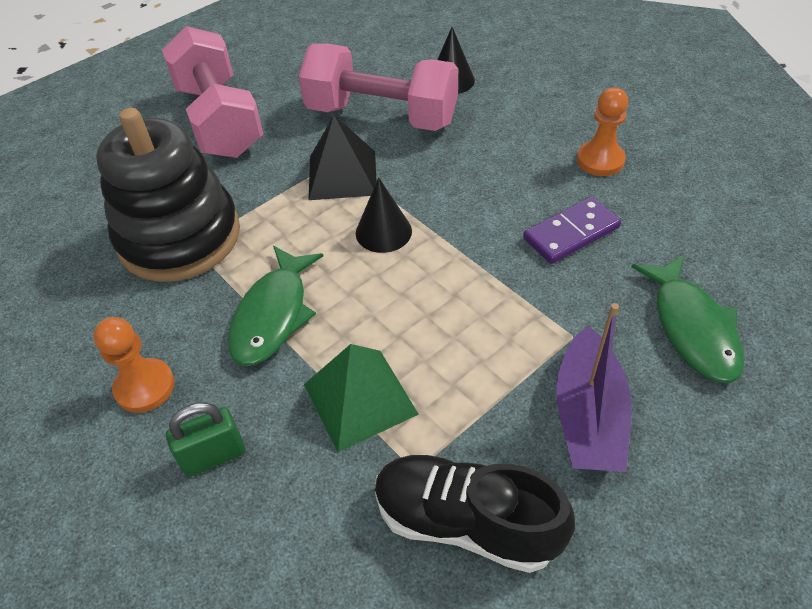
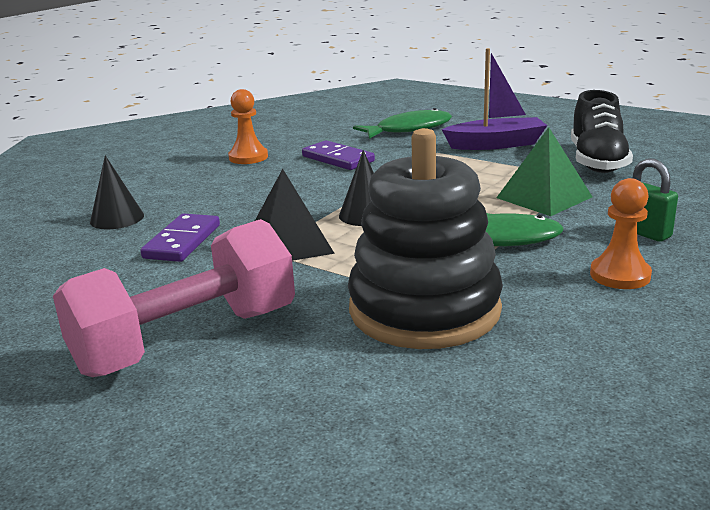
camera: 105 degrees left, 25 degrees down
pink dumbbell [299,44,458,131] -> purple domino [140,213,220,262]

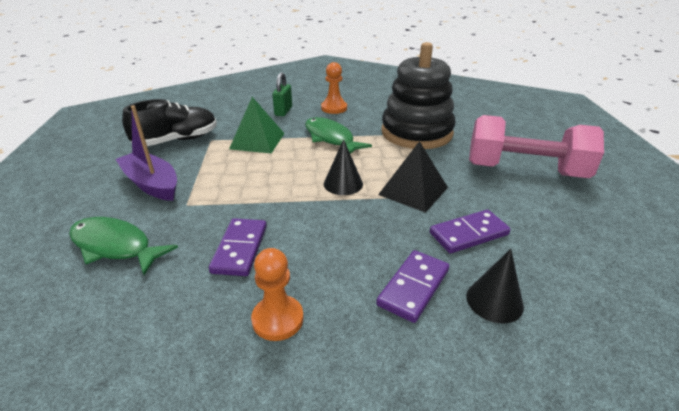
camera: 130 degrees left, 10 degrees up
none -> purple domino [376,250,449,323]

